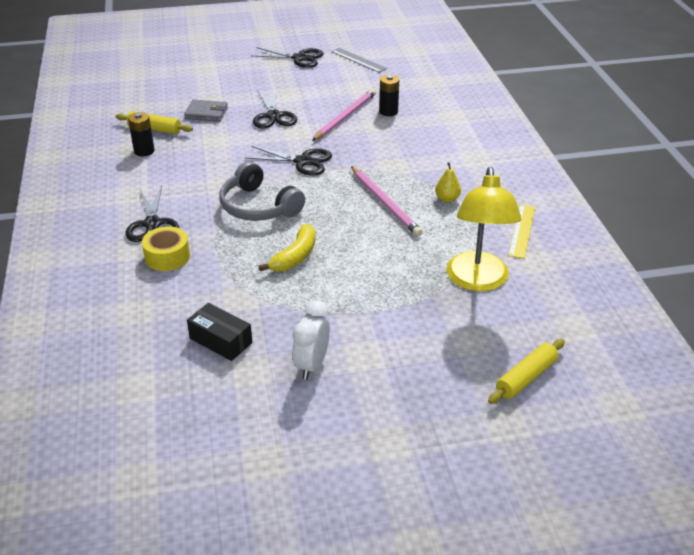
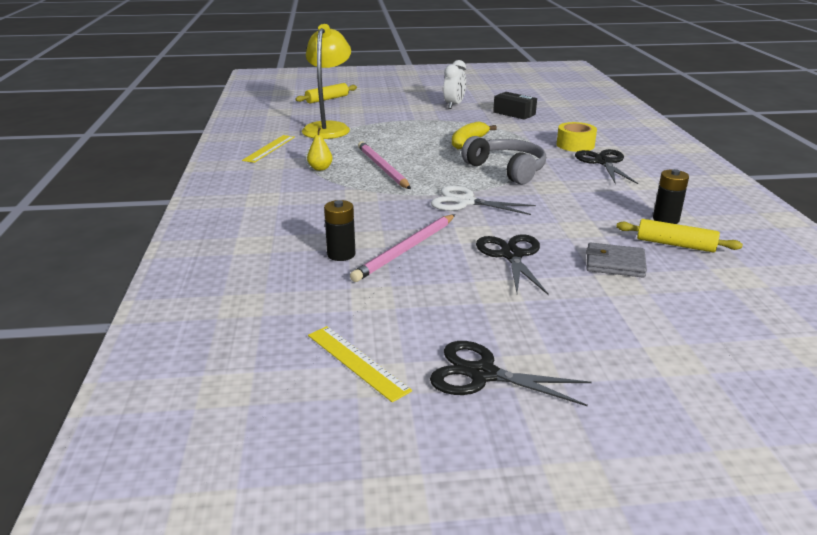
camera: 175 degrees left, 10 degrees down
black scissors [245,146,332,176] -> white scissors [431,186,536,215]
grey ruler [331,48,387,73] -> yellow ruler [308,326,412,402]

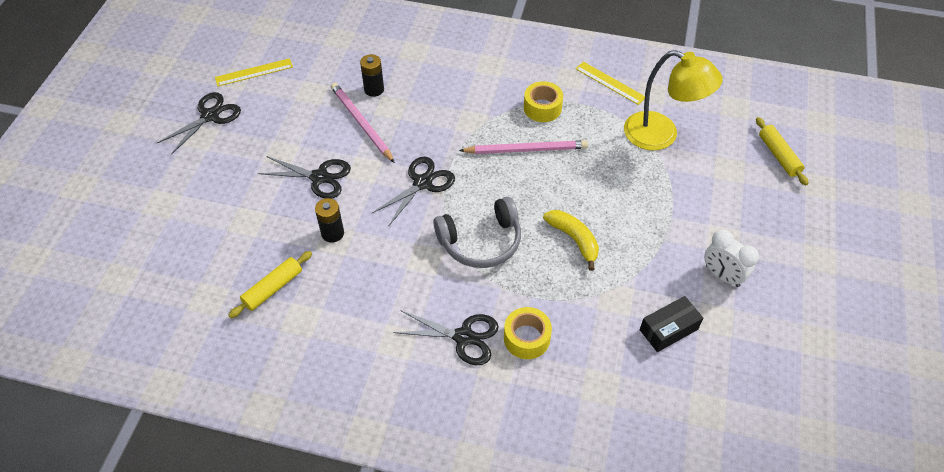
camera: 110 degrees right, 25 degrees up
yellow pear [307,128,333,171] -> yellow tape [524,81,563,122]
white scissors [431,186,536,215] -> black scissors [372,156,455,225]
grey wallet [586,242,647,278] -> none
black battery [653,169,689,224] -> black battery moved to [315,198,344,243]

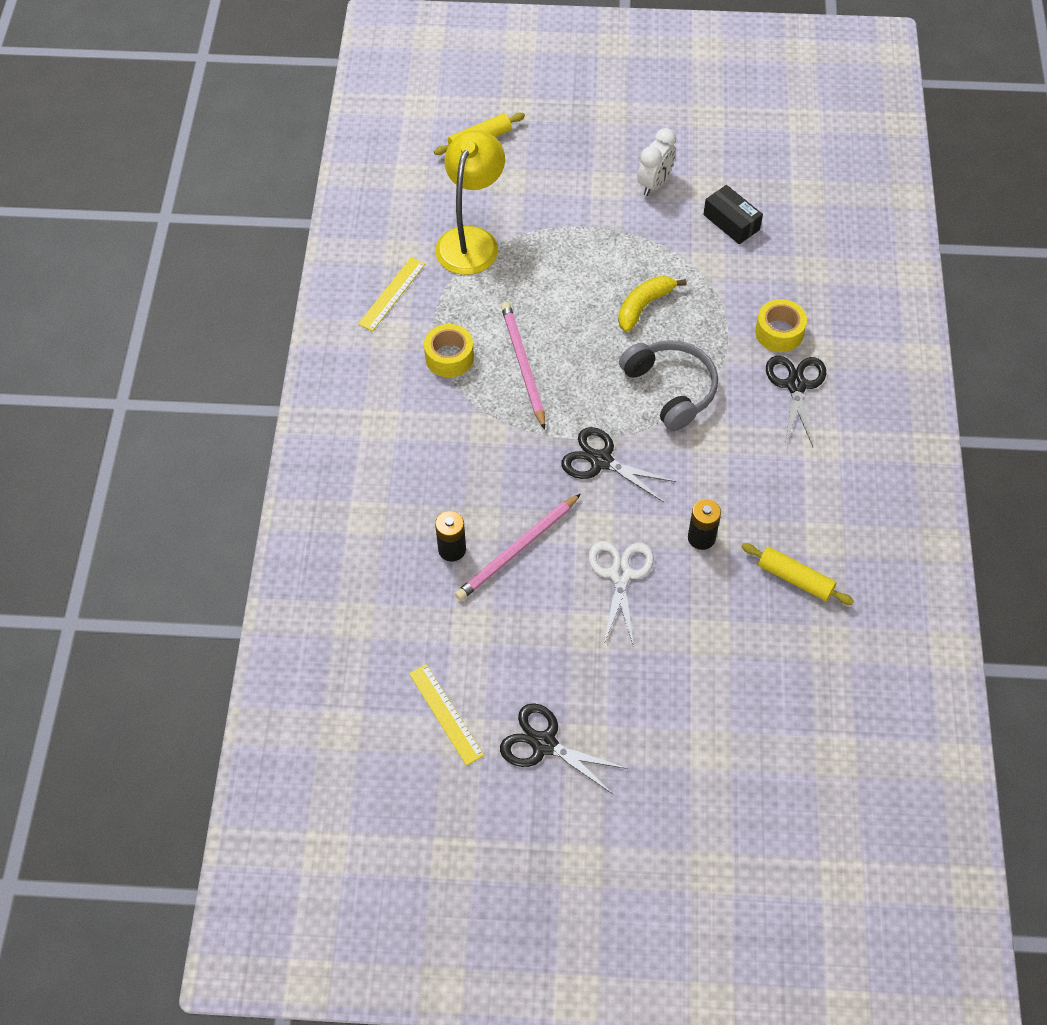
camera: 100 degrees left, 5 degrees up
black scissors [258,156,351,199] -> white scissors [589,541,654,647]

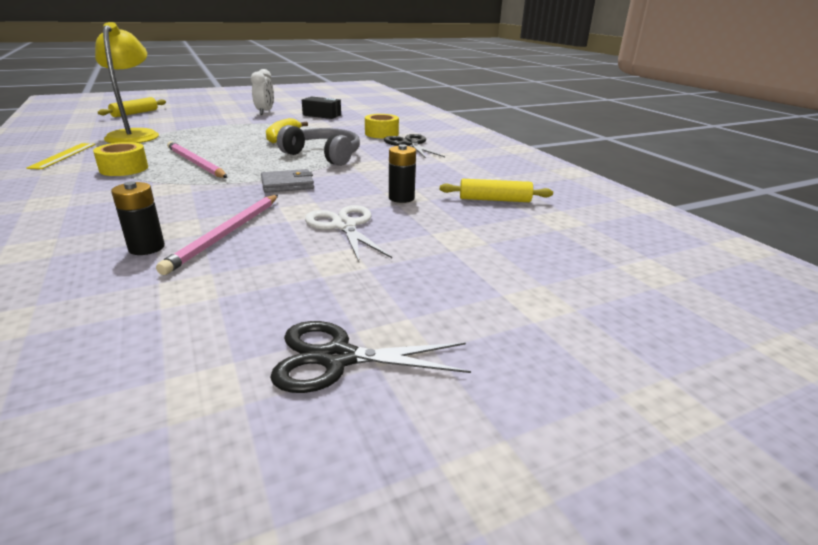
camera: 30 degrees left, 30 degrees down
yellow ruler [409,664,484,766] -> none
black scissors [561,427,676,502] -> grey wallet [261,169,314,193]

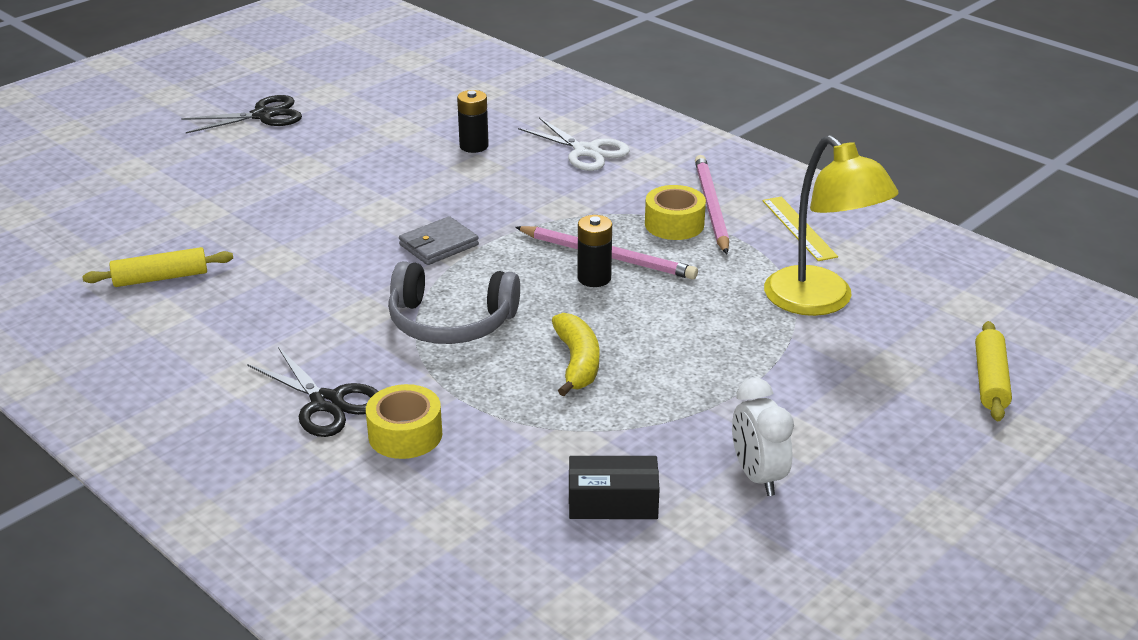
camera: 160 degrees right, 5 degrees up
pink pencil [156,195,278,275] -> pink pencil moved to [695,155,729,254]
white scissors [305,205,392,262] -> white scissors moved to [518,117,630,171]
black battery [389,144,416,203] -> black battery moved to [578,215,612,287]

